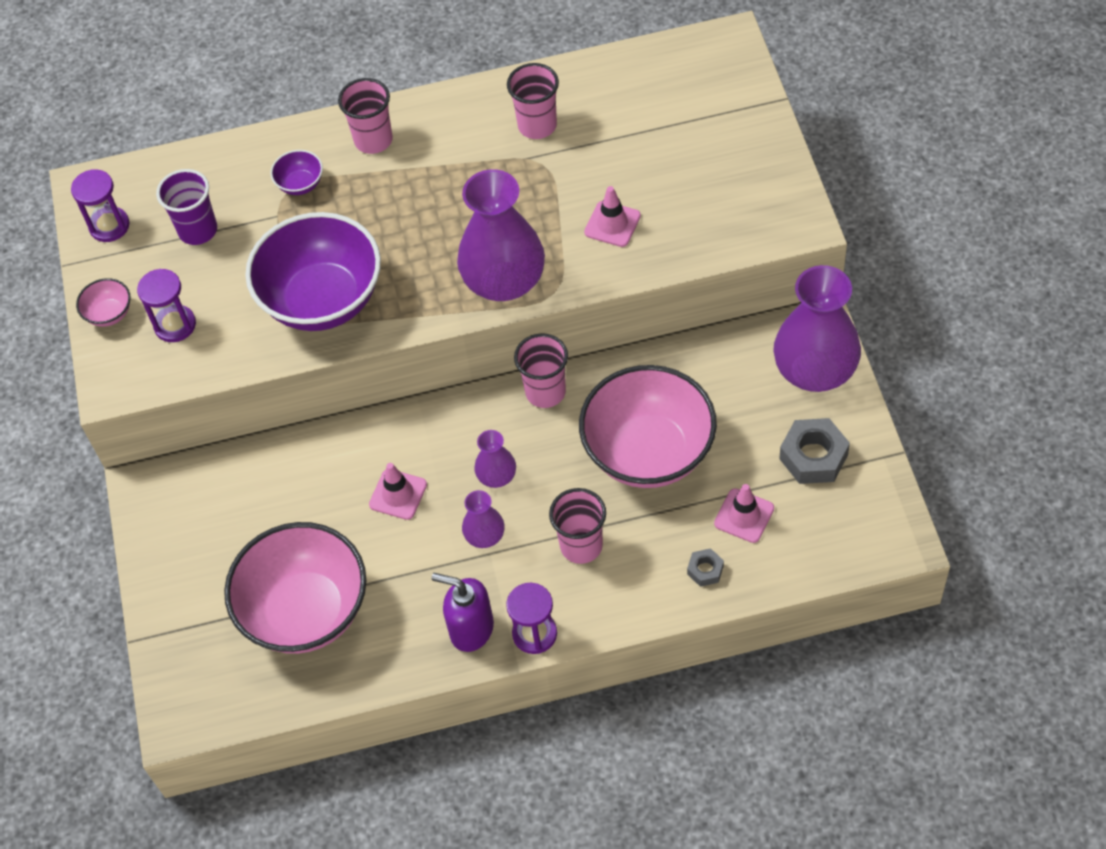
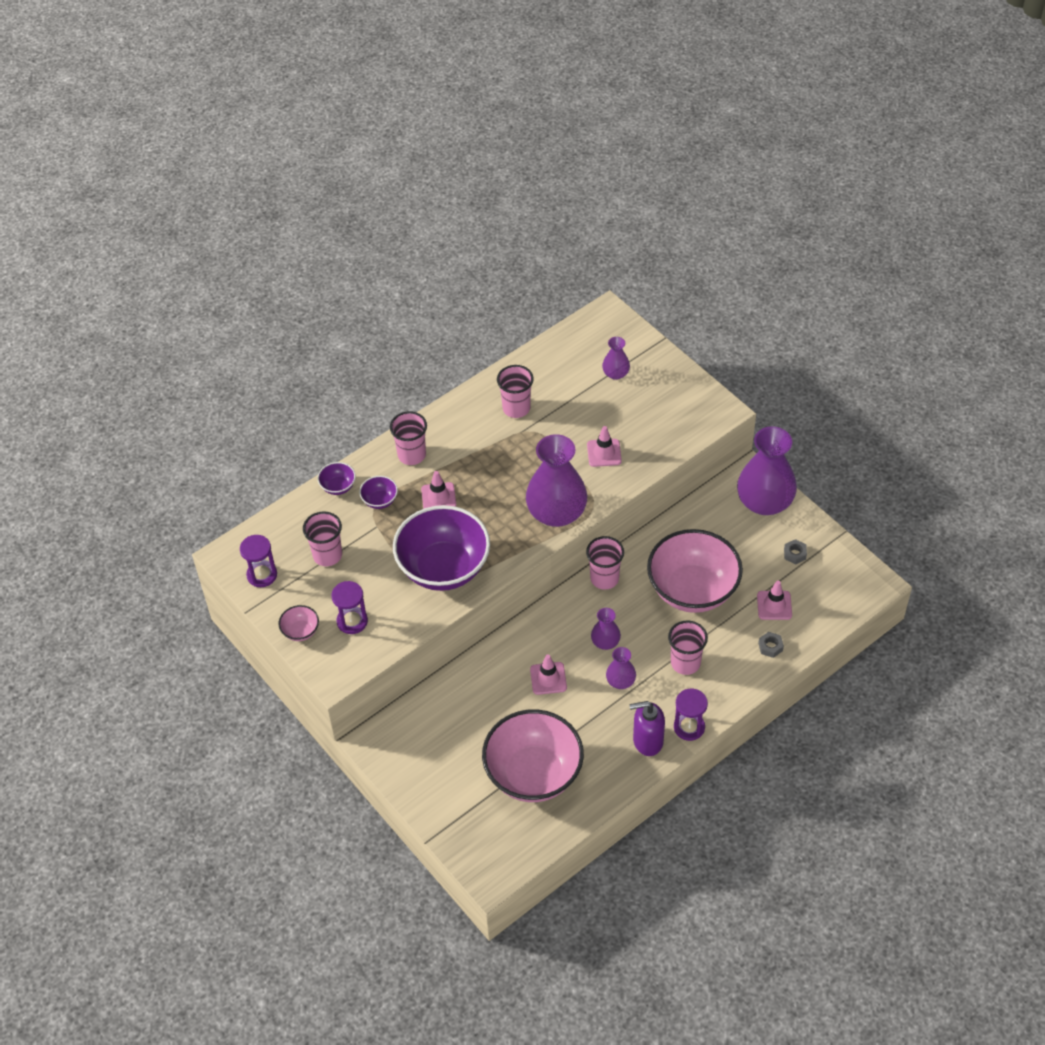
camera: 30 degrees left, 5 degrees down
purple cup [156,169,217,245] -> pink cup [303,511,342,566]
grey nut [779,418,850,484] -> grey nut [784,539,807,565], size x0.53
none -> purple bowl [318,462,356,495]
none -> pink traffic cone [421,471,456,509]
none -> purple vase [602,337,630,380]

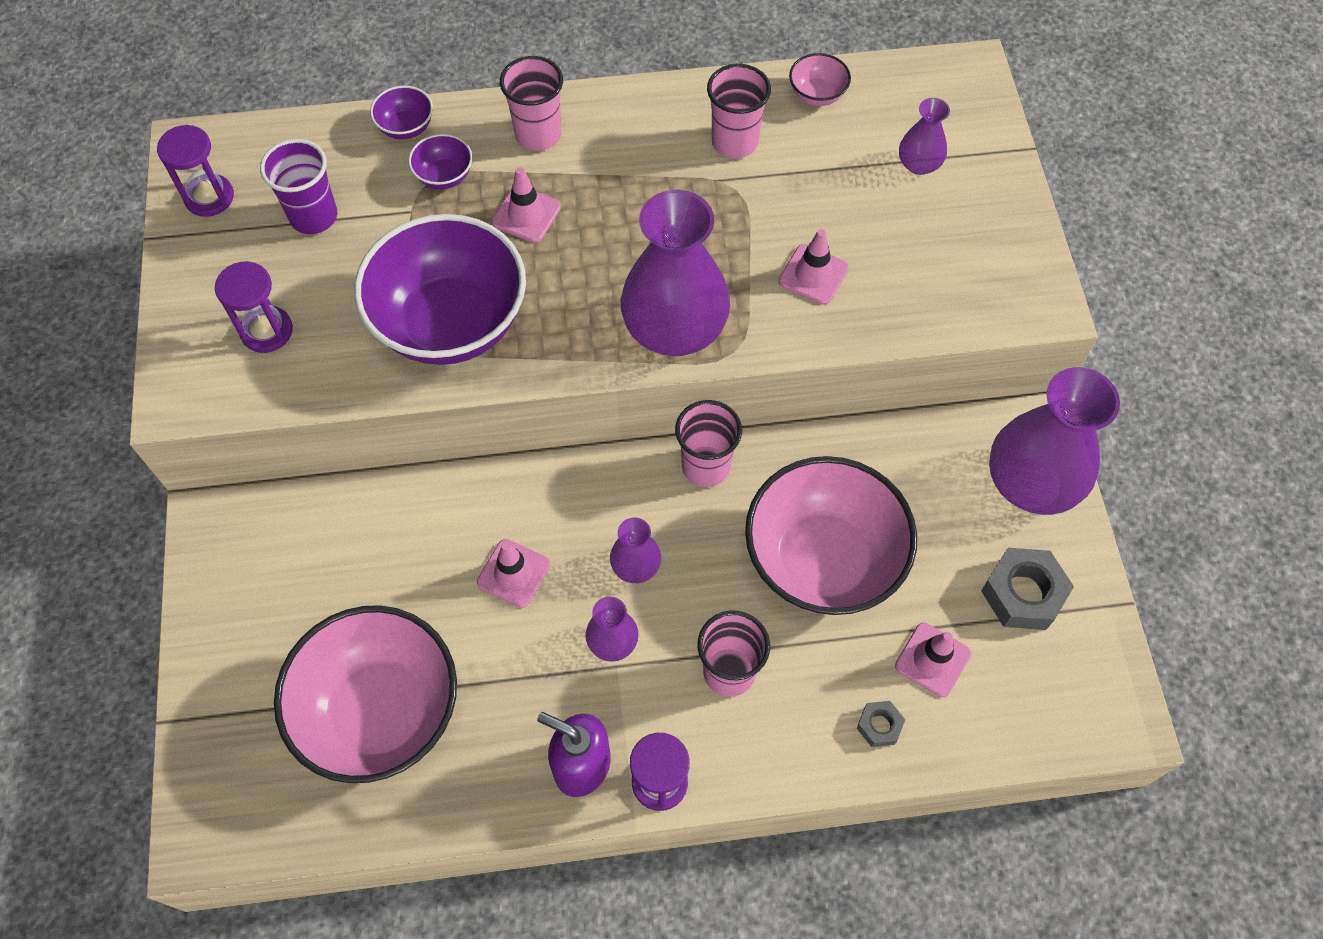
camera: 30 degrees right, 10 degrees up
pink bowl [278,605,319,641] -> pink bowl moved to [789,53,851,106]
pink cup [303,511,342,566] -> purple cup [260,139,337,234]
grey nut [784,539,807,565] -> grey nut [981,548,1074,630], size x1.89

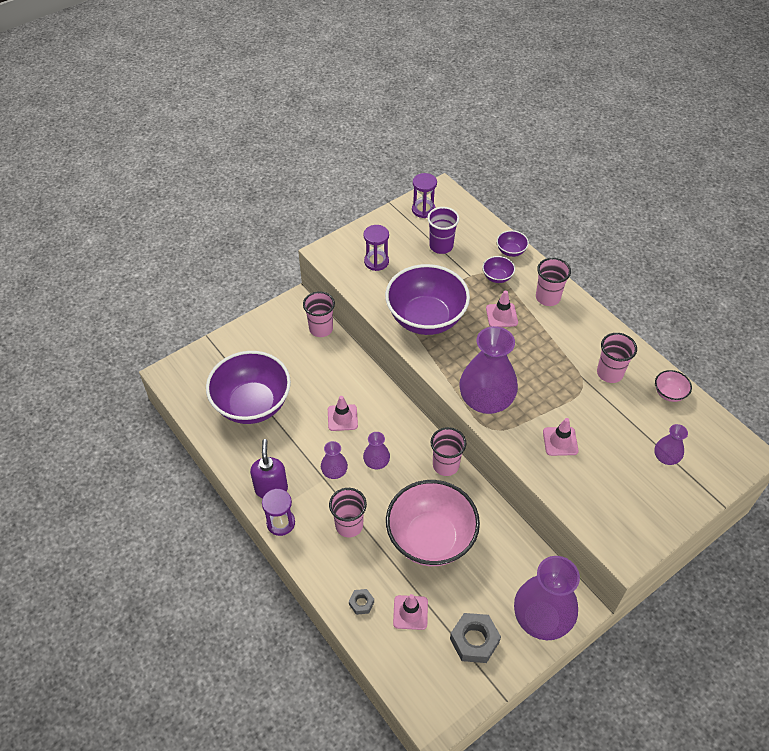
camera: 60 degrees right, 10 degrees down
pink bowl [274,605,457,783] -> purple bowl [206,351,291,424]
none -> pink cup [303,292,335,337]

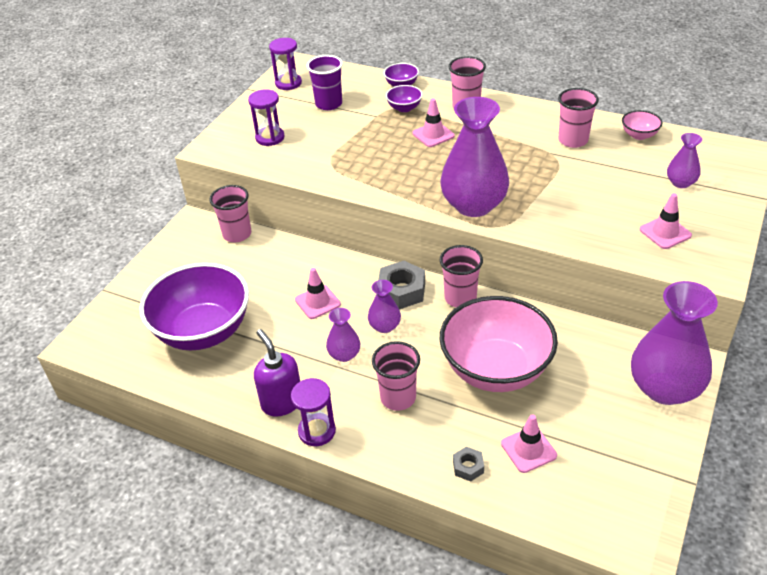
camera: 25 degrees left, 10 degrees down
purple bowl [385,264,470,335] -> none
grey nut [450,613,501,663] -> grey nut moved to [378,261,425,310]
pink traffic cone [543,418,579,456] -> pink traffic cone moved to [640,193,692,249]

